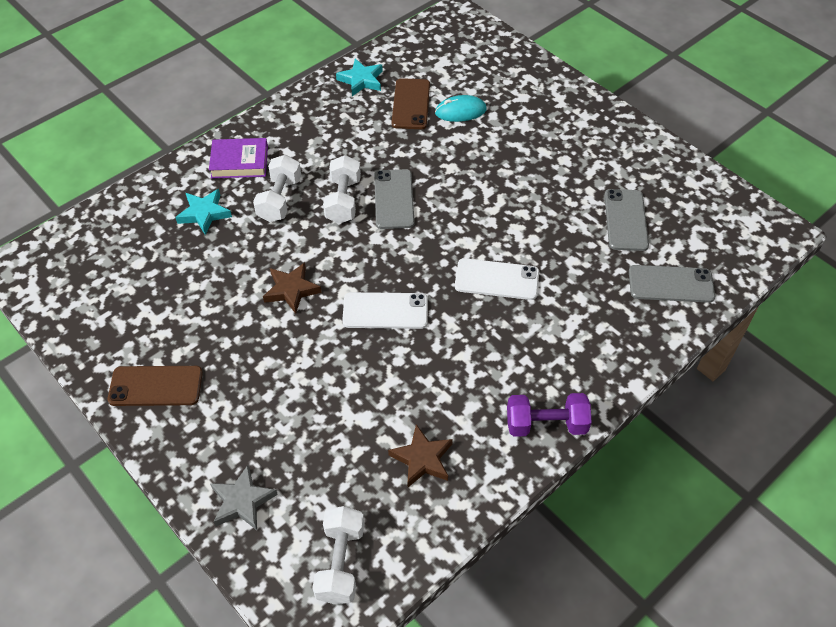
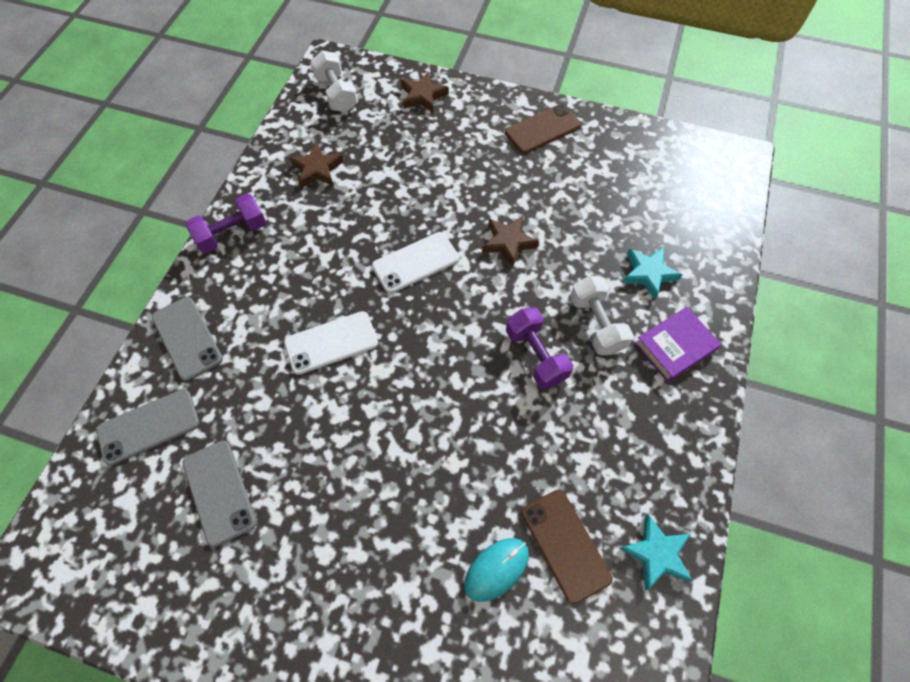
camera: 150 degrees right, 10 degrees up
grey star [210,465,278,530] -> brown star [401,71,449,113]
white dumbbell [323,155,361,224] -> purple dumbbell [506,307,573,389]
grey phone [374,169,415,229] -> grey phone moved to [152,297,223,381]

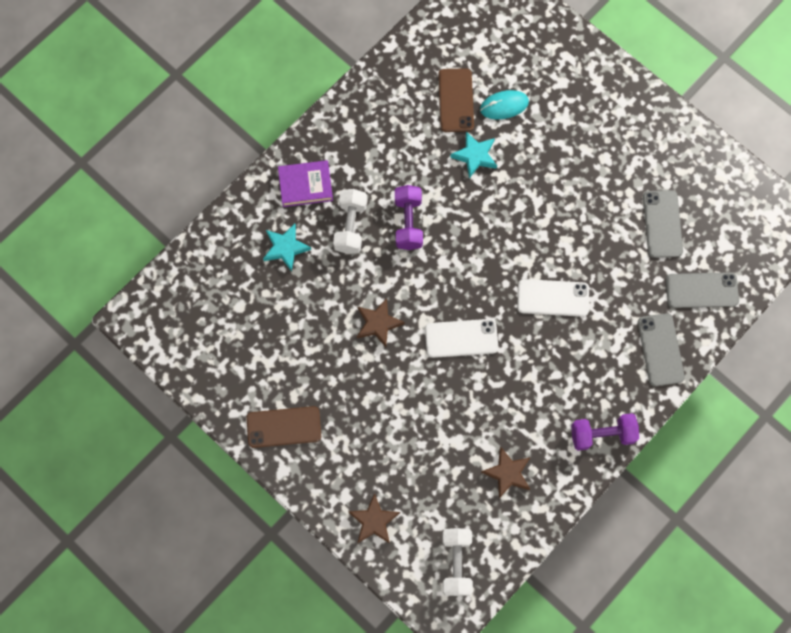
camera: 155 degrees left, 10 degrees up
turquoise star [619,514,692,590] -> turquoise star moved to [450,131,497,178]

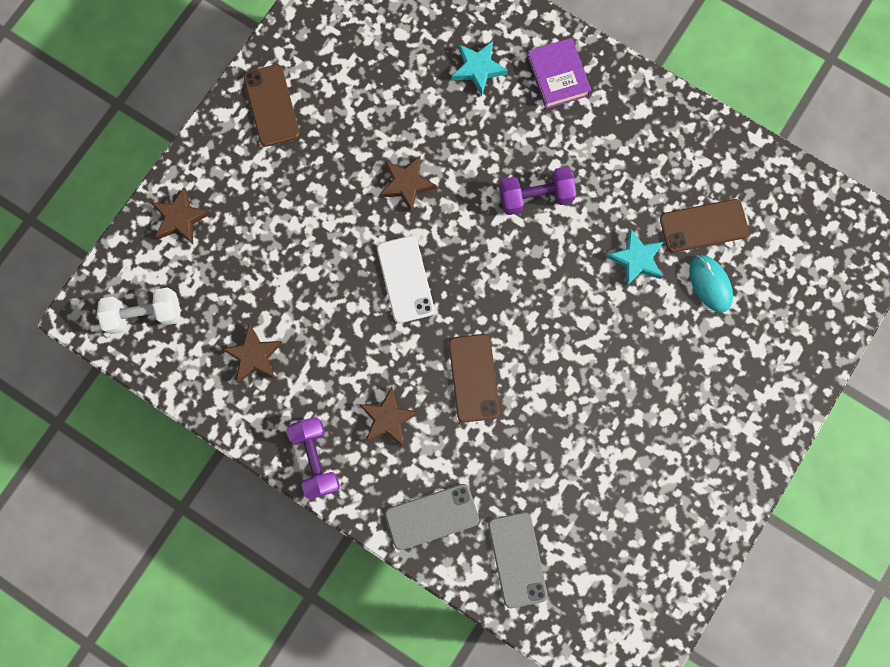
camera: 80 degrees right, 5 degrees up
white dumbbell [333,189,367,254] -> none
white phone [517,279,589,317] -> brown phone [449,334,500,423]
grey phone [643,190,683,258] -> none
none -> brown star [359,387,419,446]

